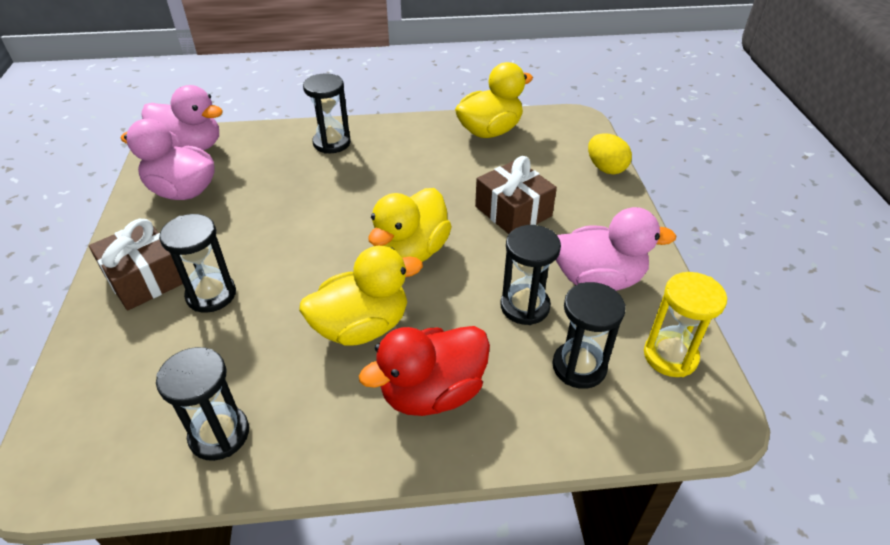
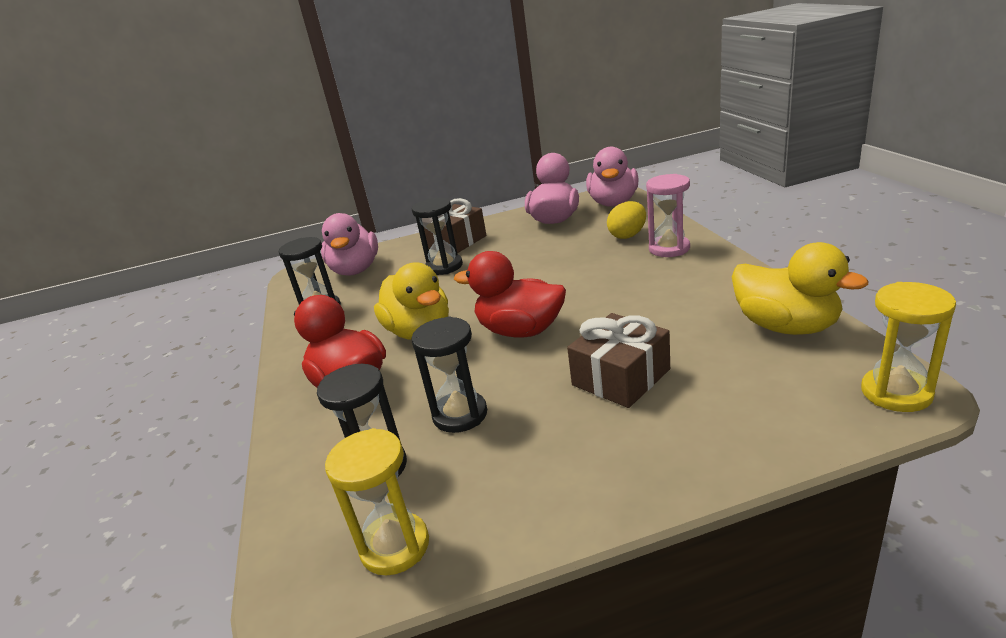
camera: 85 degrees right, 15 degrees down
black hourglass [303,73,351,154] -> pink hourglass [646,174,690,257]
yellow duck [368,188,452,262] -> red duck [454,251,566,337]
pink duck [556,207,676,291] -> pink duck moved to [321,213,378,276]
yellow egg [588,133,632,174] -> yellow egg moved to [607,201,646,239]
none -> yellow hourglass [861,282,956,412]

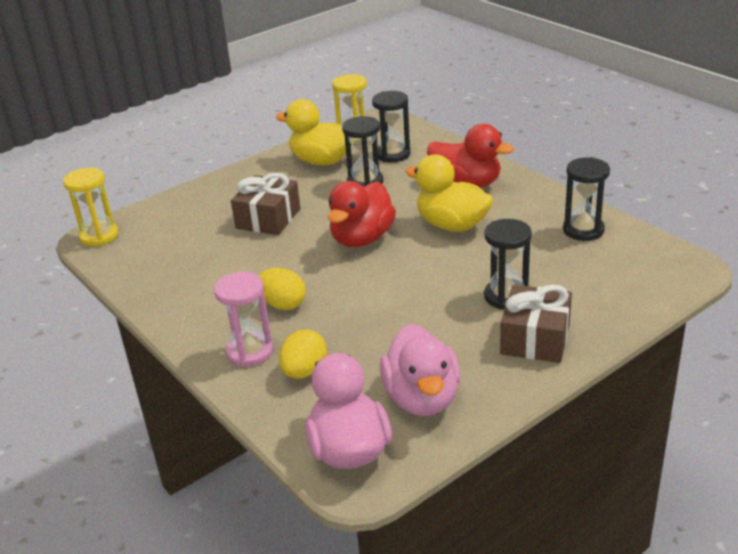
camera: 155 degrees right, 5 degrees up
pink duck [321,213,378,276] -> none
red duck [454,251,566,337] -> red duck turned 120 degrees clockwise [328,181,396,247]
yellow duck [732,242,868,335] -> yellow duck moved to [276,99,352,165]
none -> yellow egg [259,268,306,310]

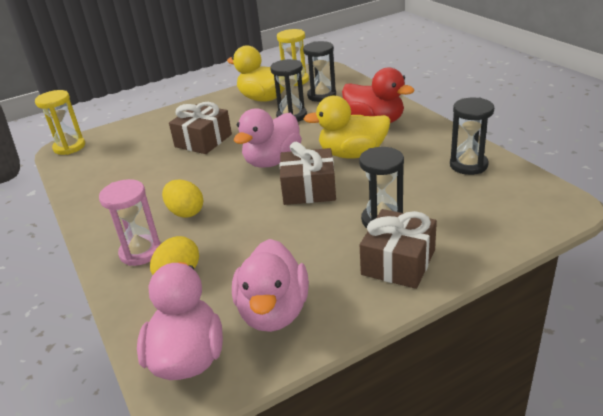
camera: 10 degrees right, 0 degrees up
red duck [328,181,396,247] -> pink duck [234,108,302,168]
yellow duck [405,155,493,232] -> yellow duck turned 45 degrees counterclockwise [304,96,390,159]
none -> brown gift [279,142,336,205]

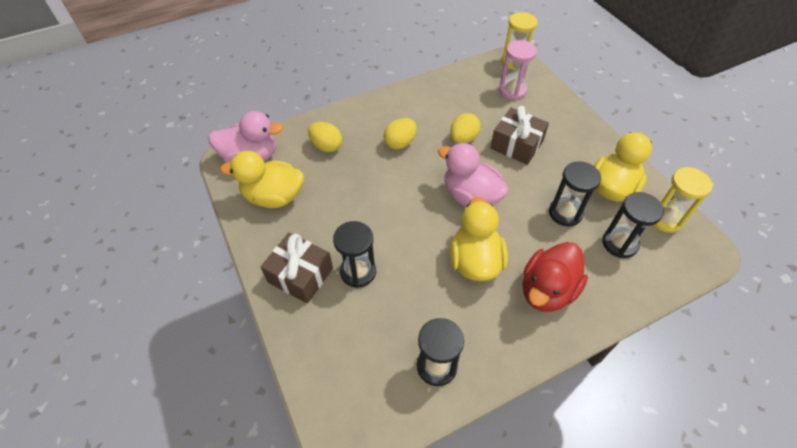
camera: 90 degrees right, 20 degrees up
pink hourglass [99,179,161,266] -> pink hourglass moved to [499,40,537,100]
pink duck [232,239,309,332] -> yellow duck [220,151,304,208]
brown gift [279,142,336,205] -> none
none -> yellow egg [450,113,481,143]

